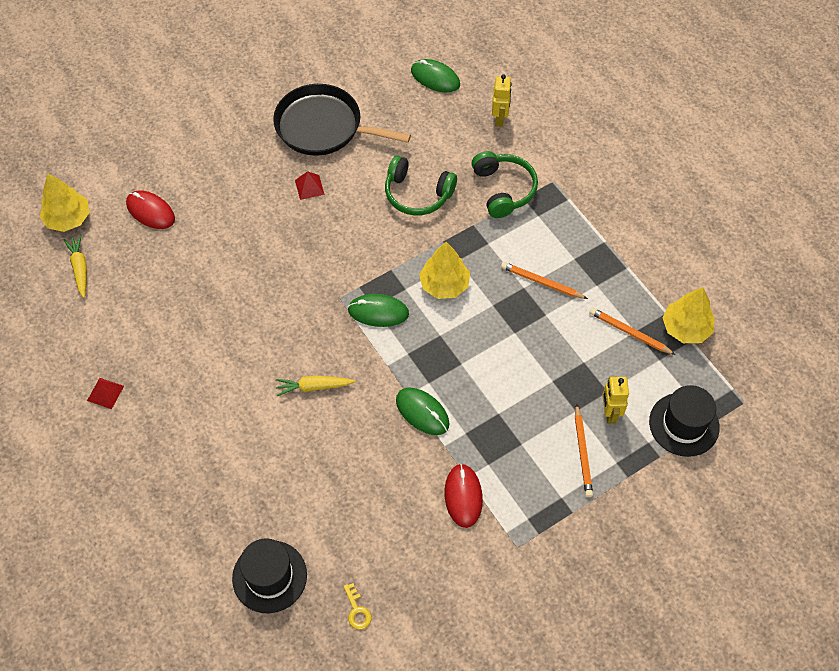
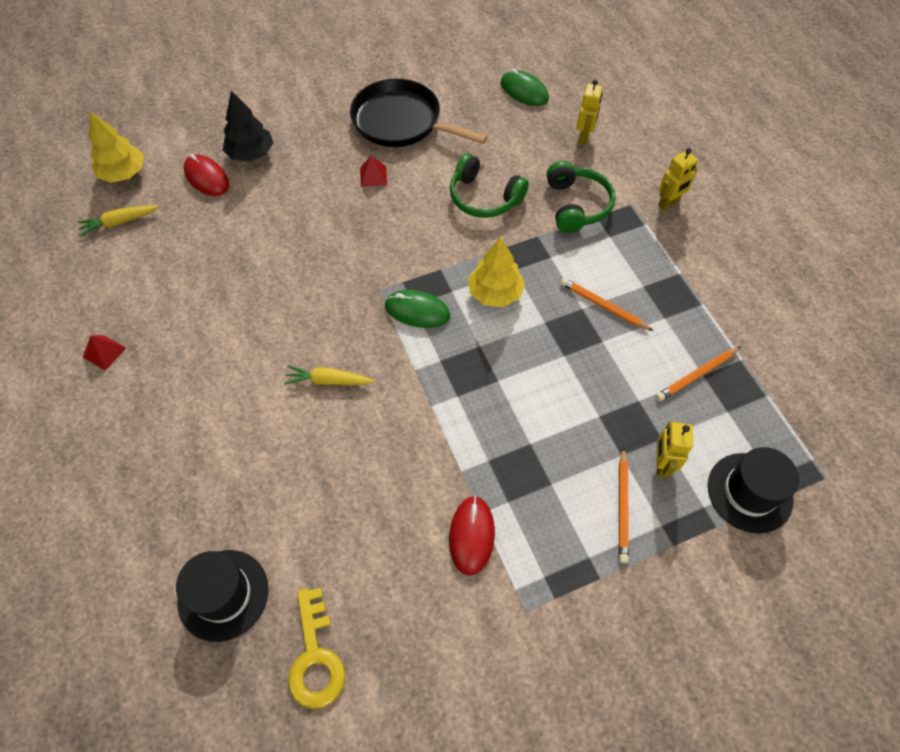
camera: 10 degrees right, 0 degrees up
yellow carrot [63,235,87,298] -> yellow carrot turned 105 degrees counterclockwise [77,205,159,236]
yellow key [343,583,372,630] -> yellow key [288,588,345,709], size x1.93
green mouse [396,387,449,435] -> none
orange pencil [589,307,676,355] -> orange pencil turned 75 degrees counterclockwise [656,346,741,401]
yellow tree [662,287,715,343] -> none
none -> black tree [223,91,274,162]
none -> yellow robot [658,148,698,210]

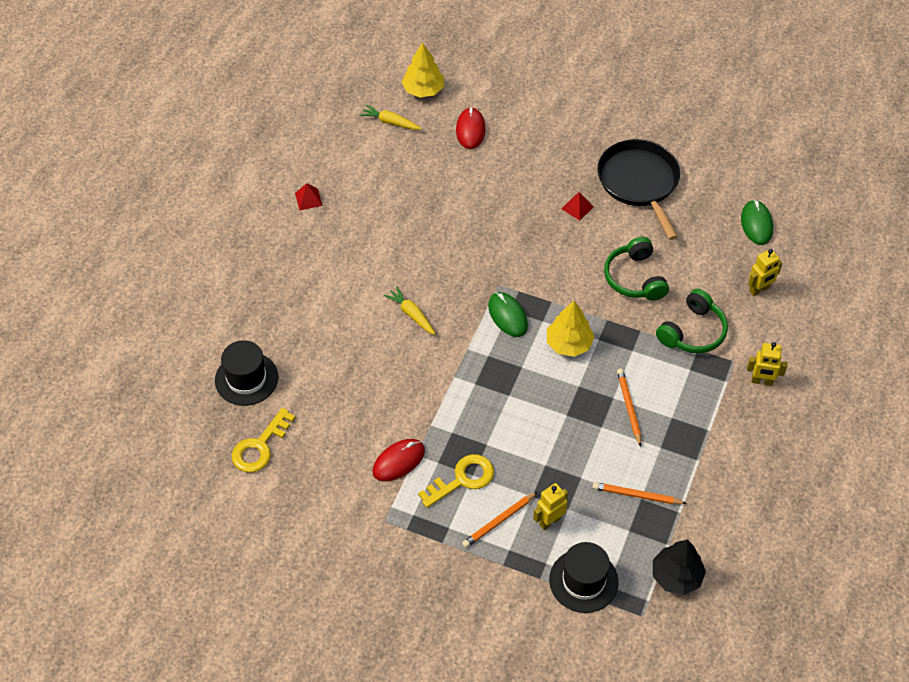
camera: 45 degrees right, 5 degrees down
black tree [223,91,274,162] -> black tree moved to [653,540,706,595]
none -> yellow key [418,454,494,508]

